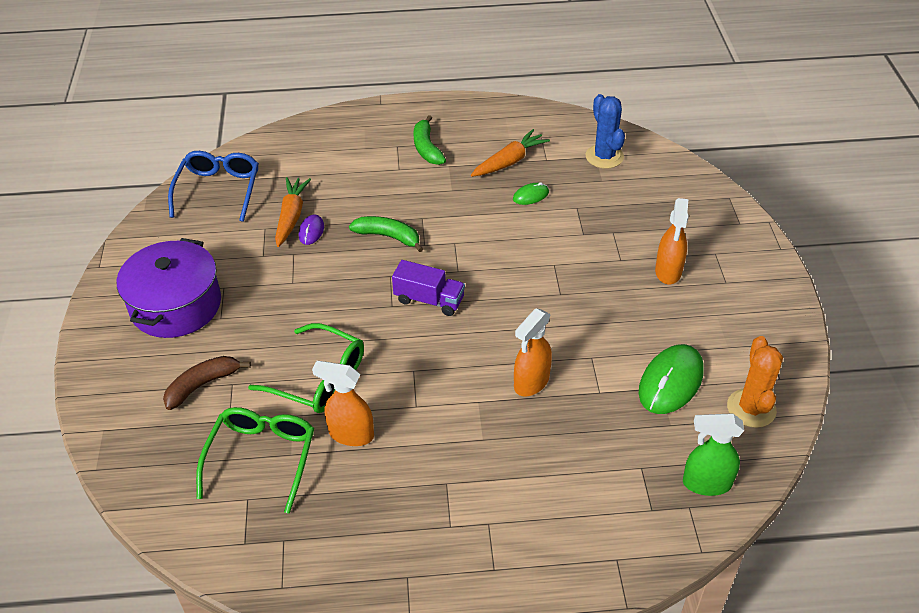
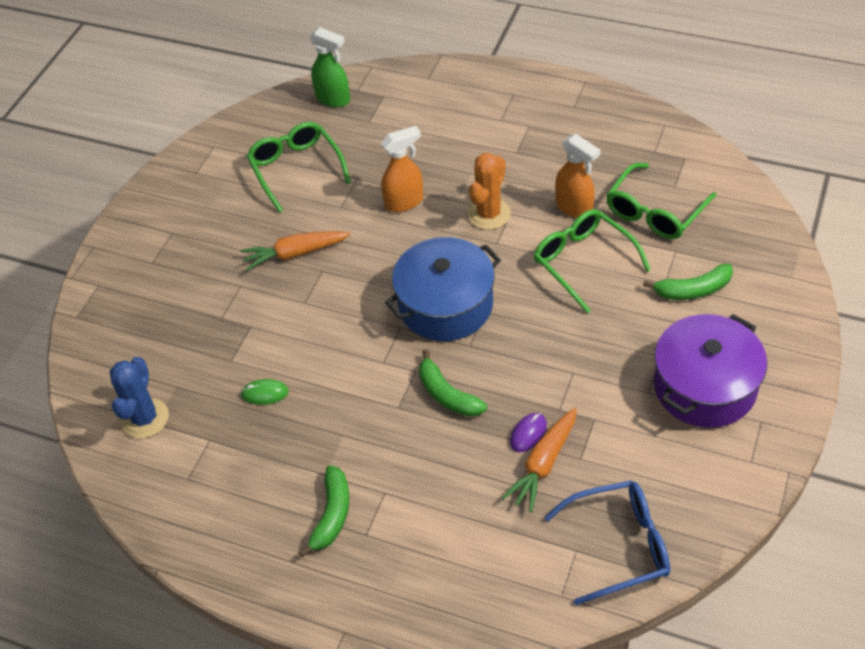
camera: 150 degrees left, 5 degrees up
brown banana [163,356,251,410] -> green banana [643,264,733,300]
blue glasses [168,151,259,222] -> blue glasses turned 135 degrees counterclockwise [544,480,670,605]
purple truck [392,260,465,316] -> blue pot [385,237,501,341]
orange carrot [471,129,550,177] -> orange carrot moved to [240,231,350,271]
green mouse [639,344,704,414] -> green glasses [247,122,351,213]
orange spray bottle [655,198,689,284] -> none
orange cactus [727,336,783,428] -> orange cactus moved to [467,153,511,230]

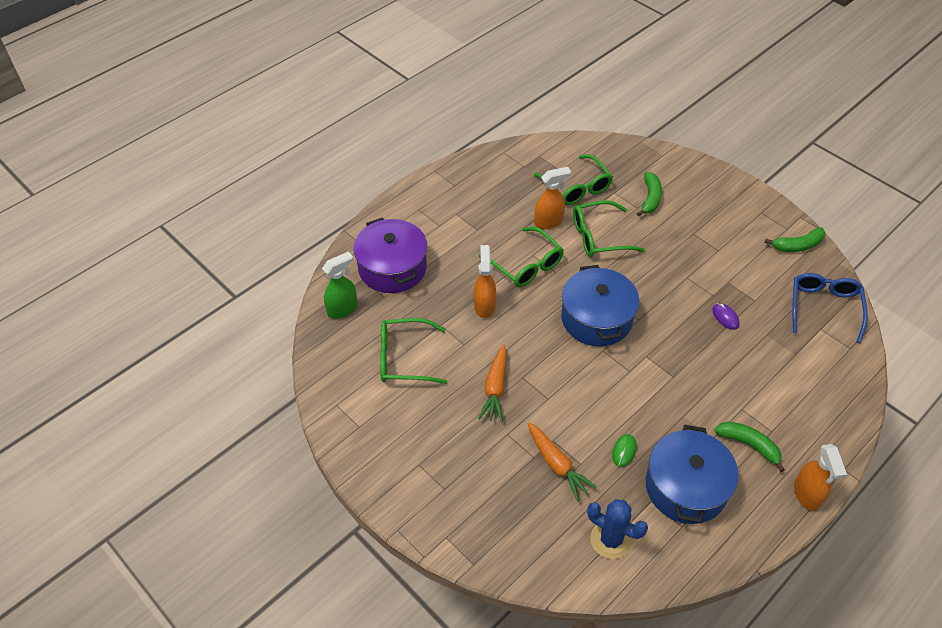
camera: 70 degrees left, 0 degrees up
green banana [419,349,487,416] -> green banana moved to [765,227,825,252]
orange cactus [467,153,511,230] -> green glasses [479,227,564,287]
orange carrot [502,408,577,512] -> orange carrot moved to [527,422,597,501]
purple pot [654,314,767,428] -> purple pot moved to [353,217,427,293]
none -> blue pot [646,425,739,524]
none -> orange spray bottle [794,444,847,511]

